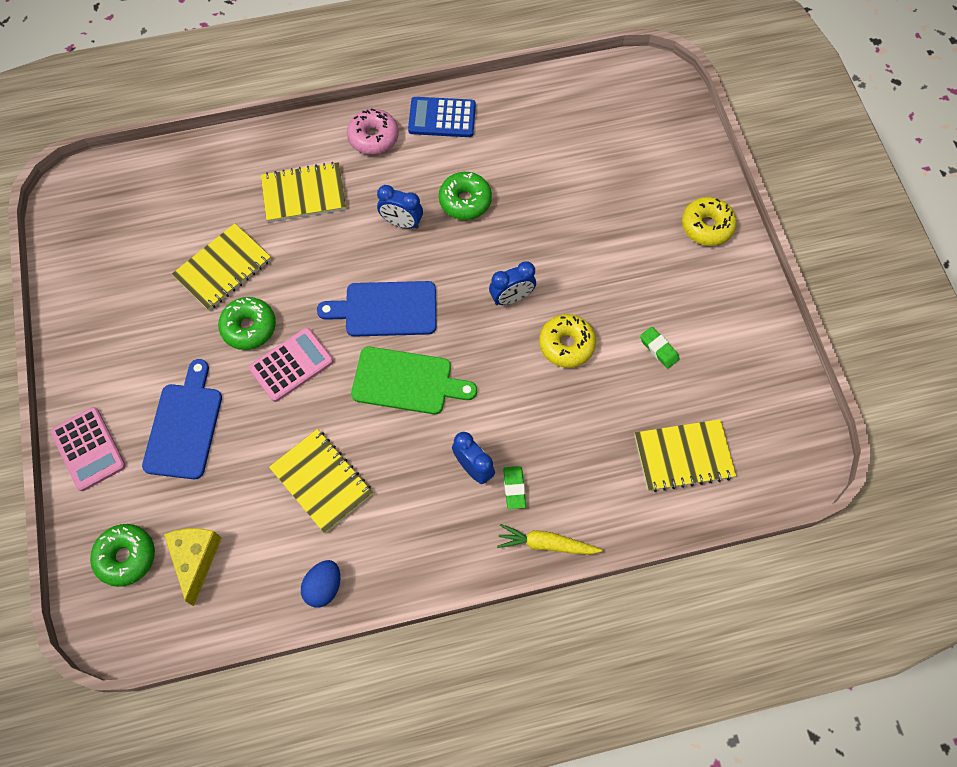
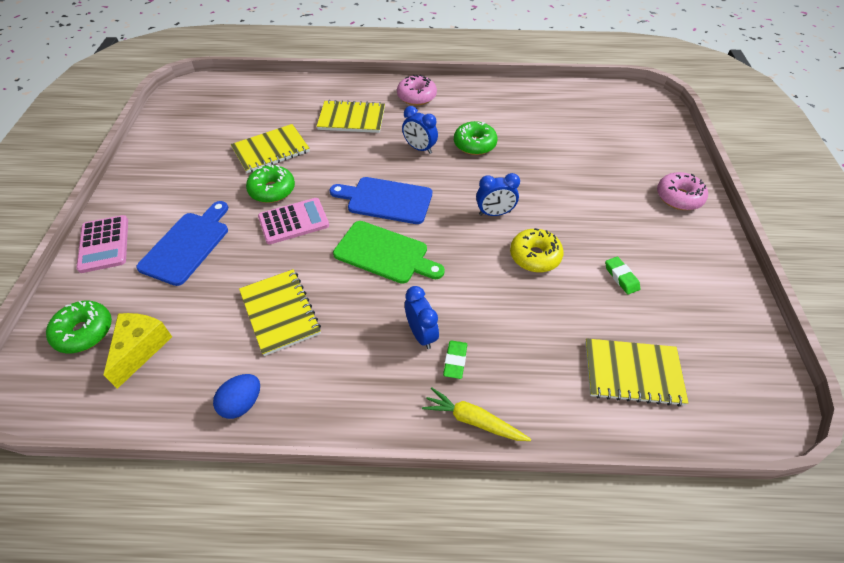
camera: 15 degrees right, 15 degrees down
blue calculator [408,97,476,137] -> none
yellow donut [682,197,737,246] -> pink donut [657,172,708,210]

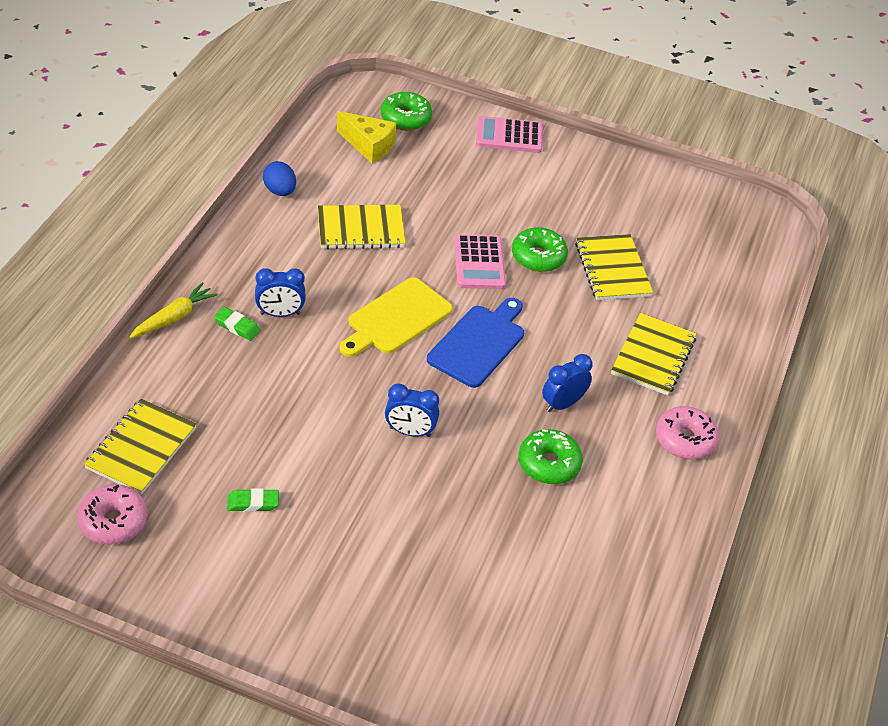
camera: 105 degrees right, 5 degrees down
blue cutting board [136,201,228,286] -> none
green cutting board [333,221,445,284] -> yellow cutting board [340,277,453,357]
blue clock [476,173,520,216] -> blue clock turned 90 degrees counterclockwise [385,383,439,437]
yellow donut [510,228,564,273] -> none
pink donut [657,172,708,210] -> pink donut moved to [77,484,148,545]

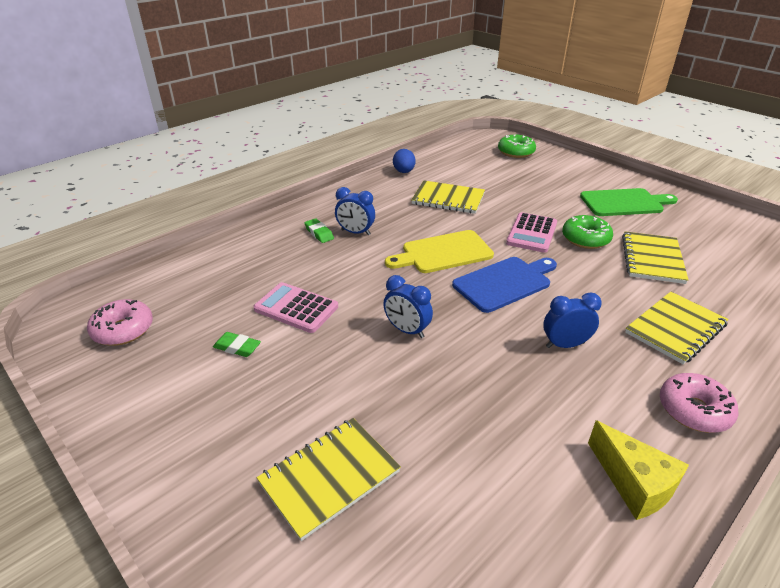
camera: 30 degrees right, 10 degrees down
yellow notebook [84,399,197,495] -> yellow notebook moved to [257,418,401,541]
yellow carrot [129,282,218,339] -> none
yellow cheese [337,111,396,164] -> yellow cheese moved to [588,420,689,520]
pink calculator [476,116,543,153] -> pink calculator moved to [253,282,338,333]
green donut [518,429,583,484] -> none
none -> green cutting board [580,188,678,216]

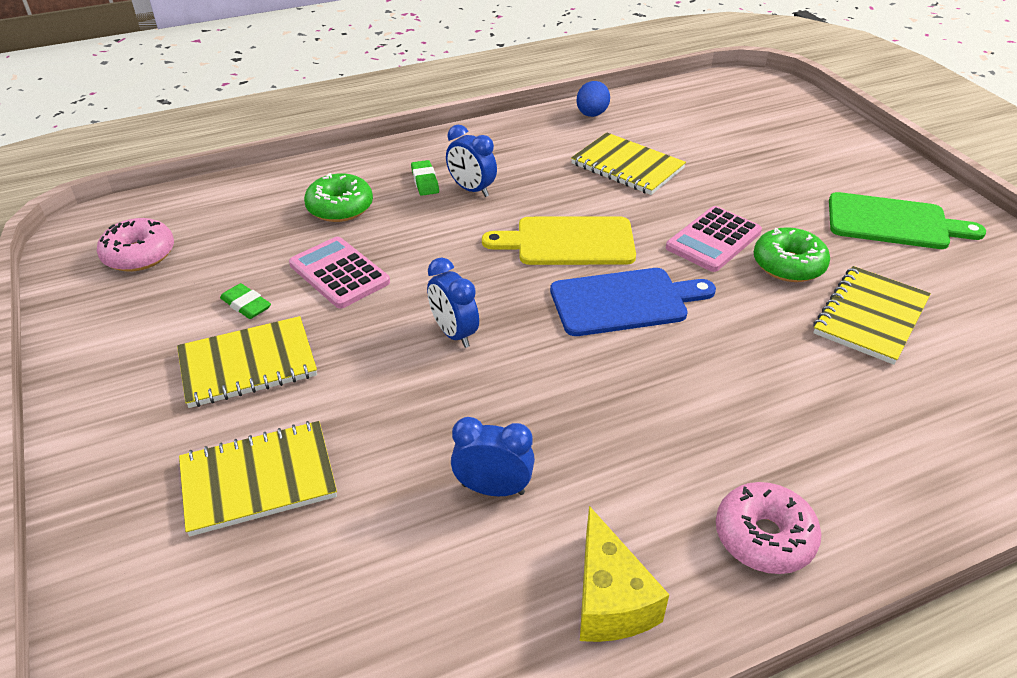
camera: 20 degrees right, 5 degrees up
green donut [498,135,536,158] -> green donut moved to [304,173,373,222]
blue clock [543,292,602,348] -> blue clock moved to [451,417,535,496]
yellow notebook [625,292,729,365] -> yellow notebook moved to [177,316,317,408]

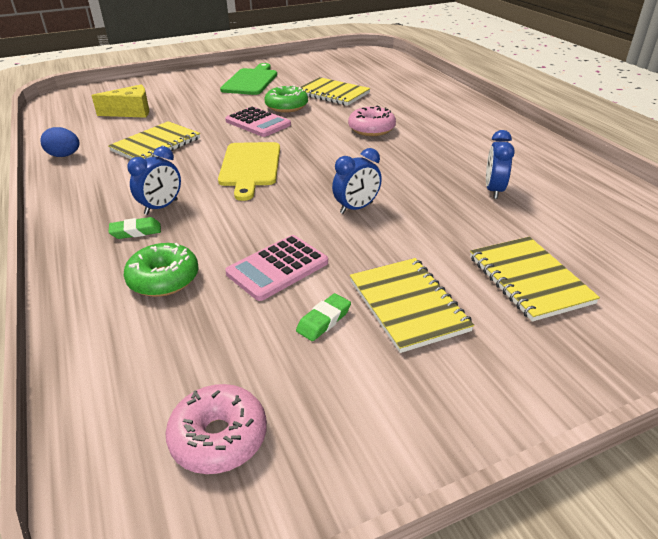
camera: 90 degrees left, 5 degrees down
blue cutting board [550,268,716,336] -> none
yellow cheese [580,506,669,642] -> yellow cheese moved to [91,84,149,118]
pink donut [716,482,821,574] -> pink donut moved to [348,106,396,136]

